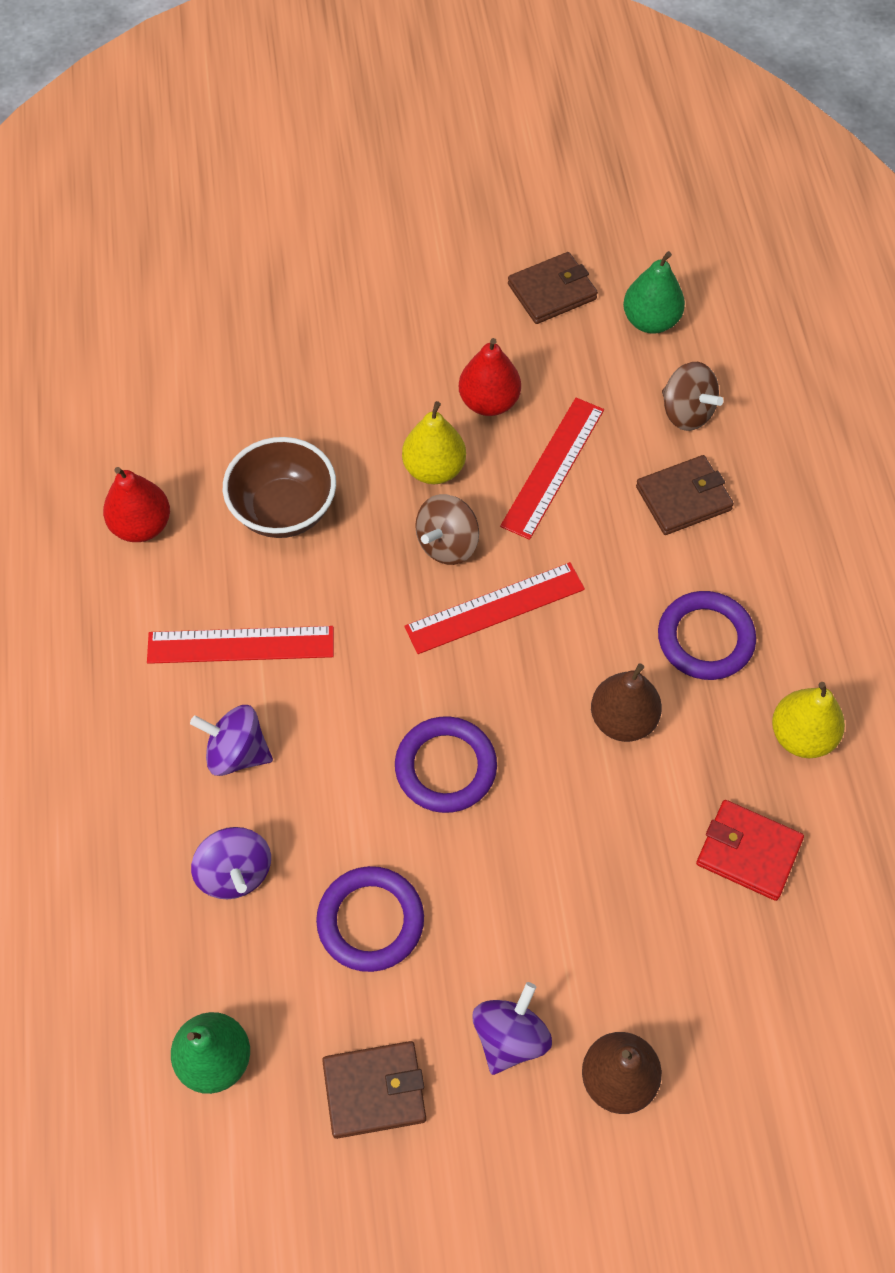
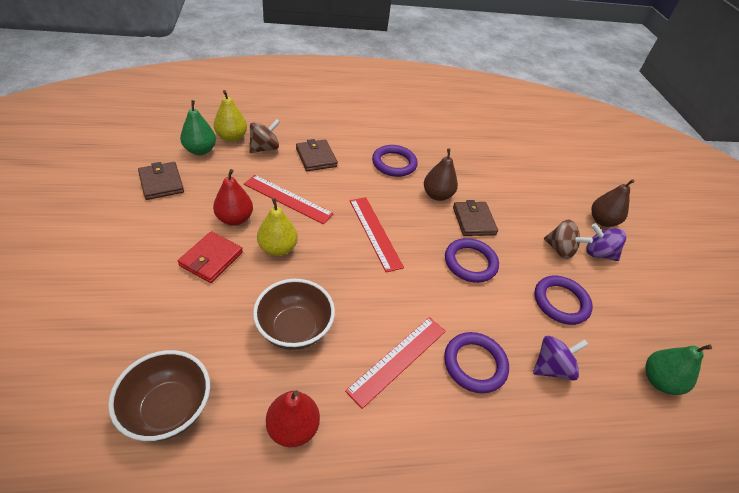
camera: 95 degrees left, 15 degrees down
red ruler [147,626,334,664] -> red ruler turned 45 degrees clockwise [345,317,446,409]
purple spinning top [190,705,273,776] -> purple ring [444,332,509,393]
brown wallet [322,1041,426,1139] -> brown wallet moved to [453,200,498,236]
brown spinning top [415,494,479,565] -> brown spinning top moved to [544,219,593,259]
red wallet [696,800,804,901] -> red wallet moved to [178,231,243,283]
yellow pear [772,682,845,758] -> yellow pear moved to [214,90,247,142]
none -> brown bowl [108,350,210,441]

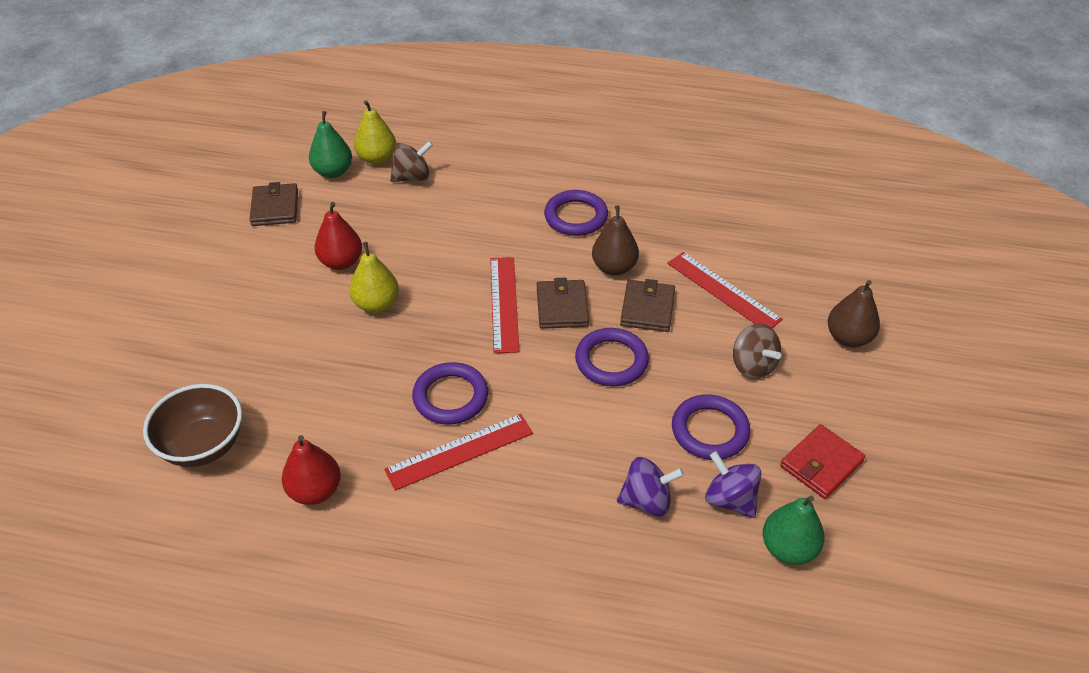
camera: 25 degrees right, 0 degrees up
red wallet [178,231,243,283] -> red wallet moved to [780,424,866,499]
red ruler [244,175,334,225] -> red ruler moved to [667,252,783,328]
brown bowl [253,279,335,350] -> none
brown wallet [296,139,338,171] -> brown wallet moved to [537,278,589,329]
purple ring [444,332,509,393] -> purple ring moved to [412,362,488,425]
purple spinning top [586,223,627,261] -> purple spinning top moved to [705,451,761,518]

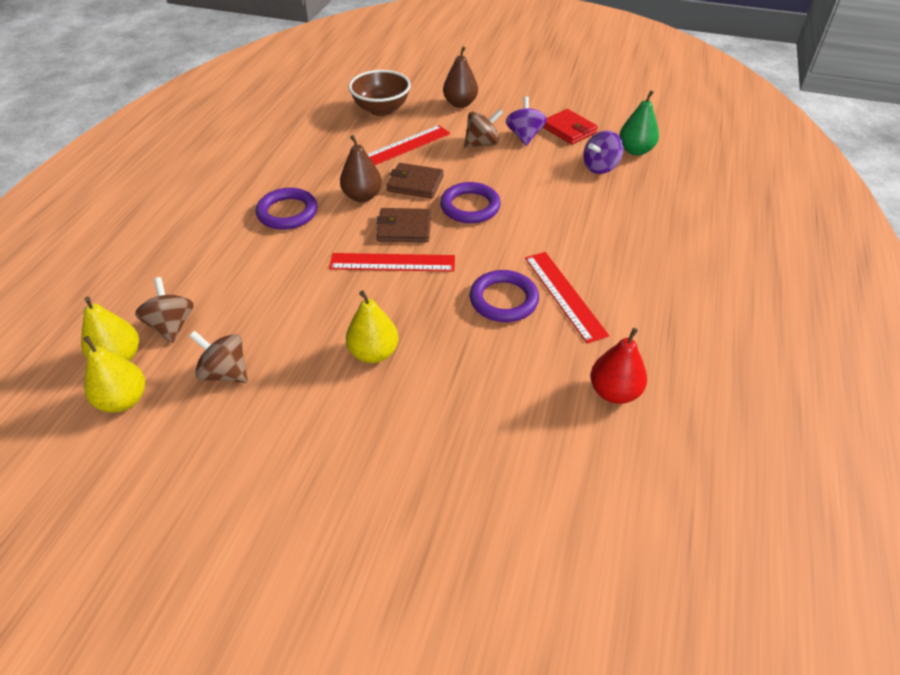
camera: 85 degrees left, 0 degrees up
brown bowl [143,384,242,467] -> brown bowl moved to [349,70,411,116]
brown wallet [249,182,298,226] -> none
green pear [309,111,352,178] -> yellow pear [83,336,145,413]
red pear [315,202,362,270] -> none
purple spinning top [617,457,684,516] -> purple spinning top moved to [506,96,547,146]
purple ring [672,394,750,460] -> none
none -> brown spinning top [189,331,248,383]

